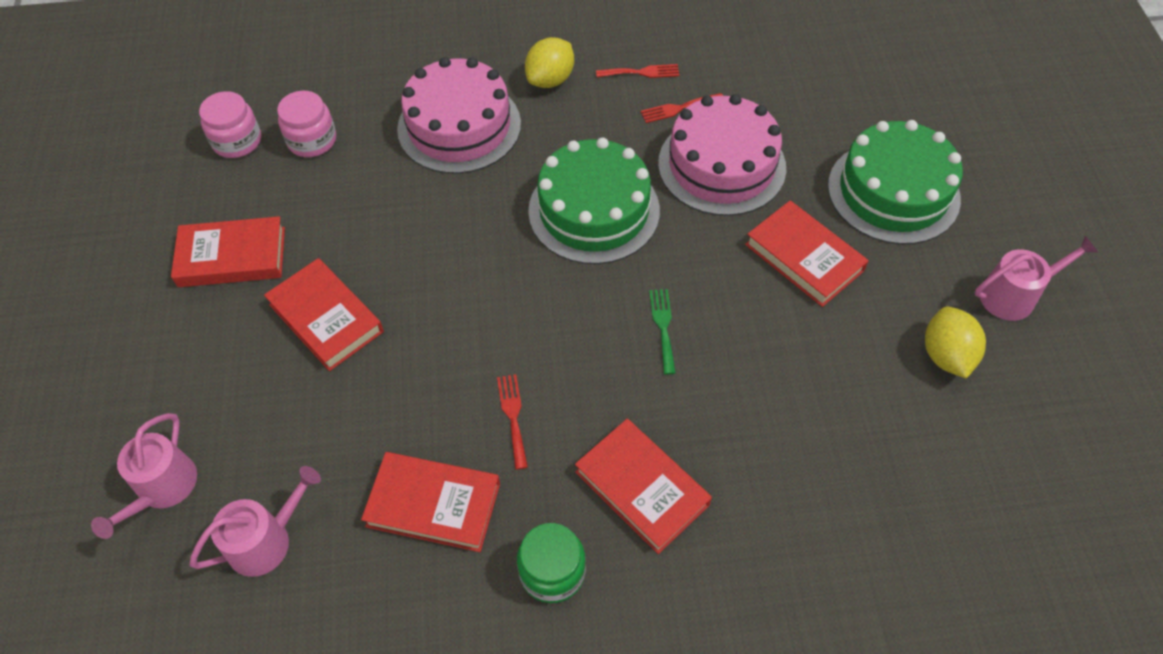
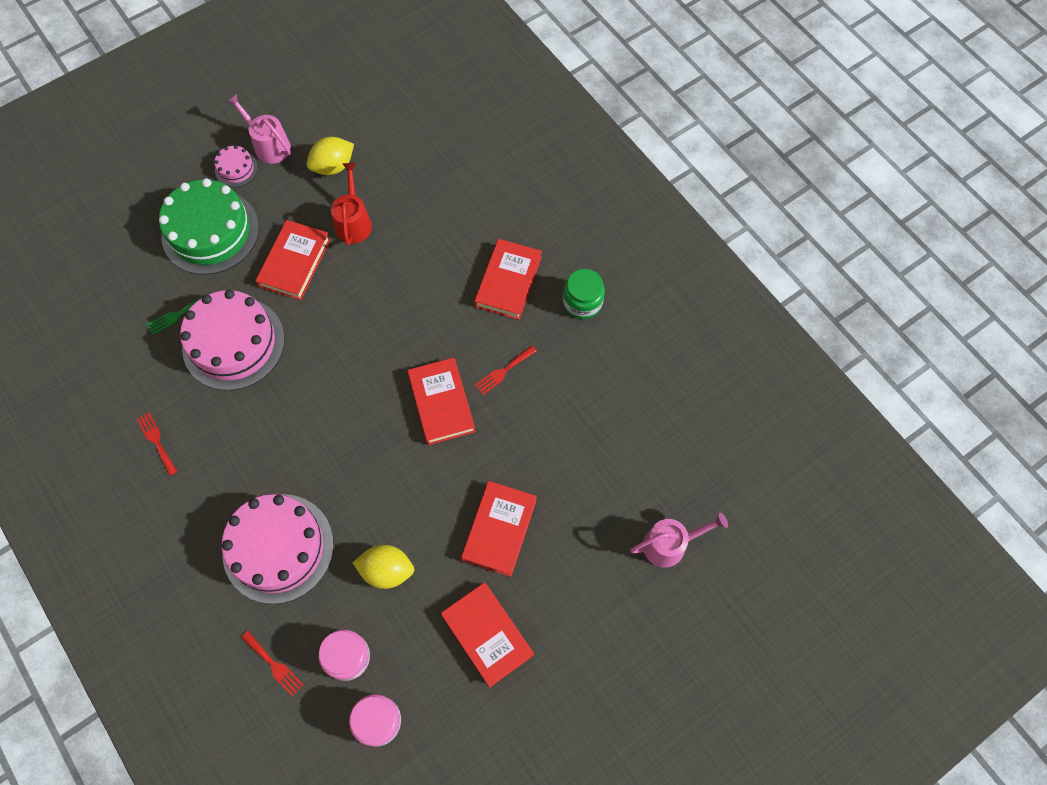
camera: 120 degrees left, 10 degrees up
pink watering can [190,466,321,577] -> none
red book [361,452,500,552] -> red book moved to [407,358,476,445]
yellow lemon [525,37,574,88] -> yellow lemon moved to [352,545,414,589]
green cake [528,137,660,264] -> none
red fork [641,93,723,123] -> red fork moved to [241,631,304,697]
green fork [649,289,676,375] -> green fork moved to [147,293,211,335]
none -> pink cake [214,145,258,187]
none -> red watering can [331,163,372,246]

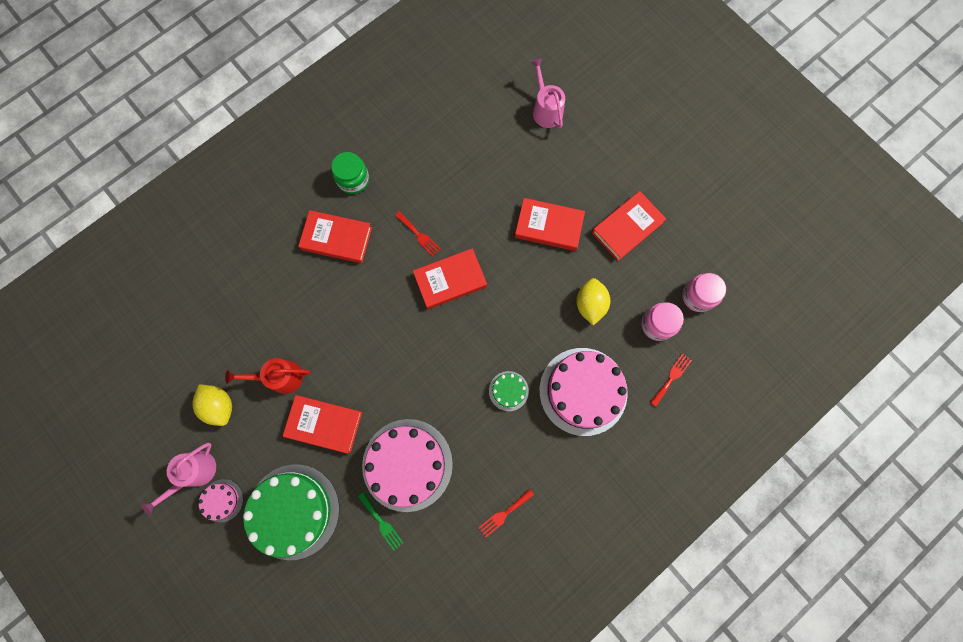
camera: 95 degrees left, 10 degrees up
none -> green cake [489,371,529,411]

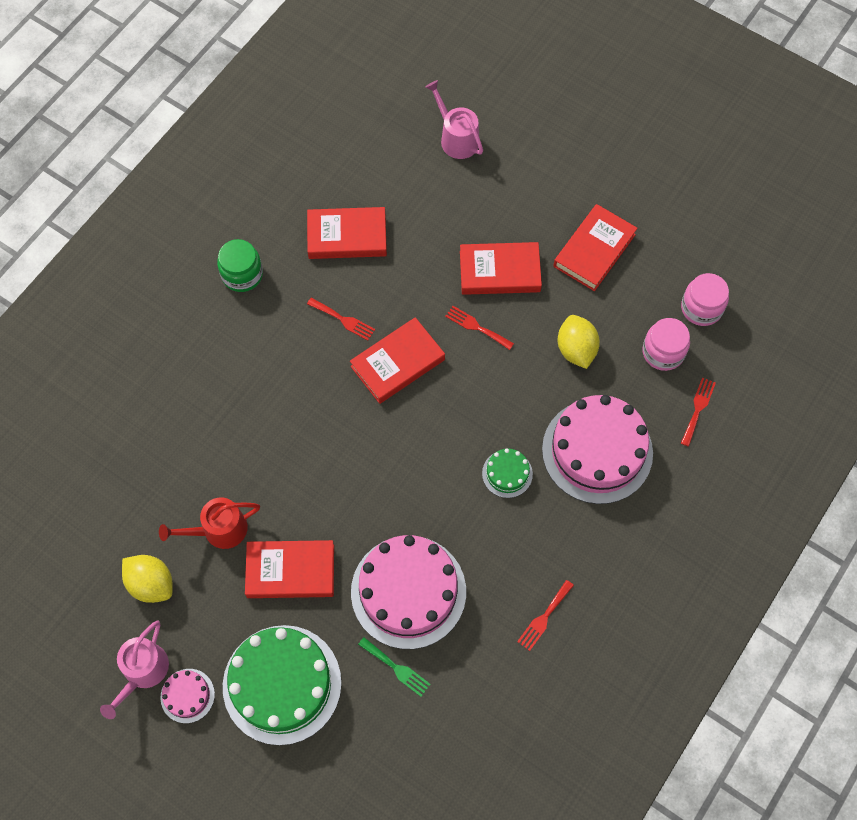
camera: 15 degrees left, 10 degrees down
red book [298,210,372,263] -> red book moved to [307,207,387,259]
none -> red fork [445,306,514,350]

